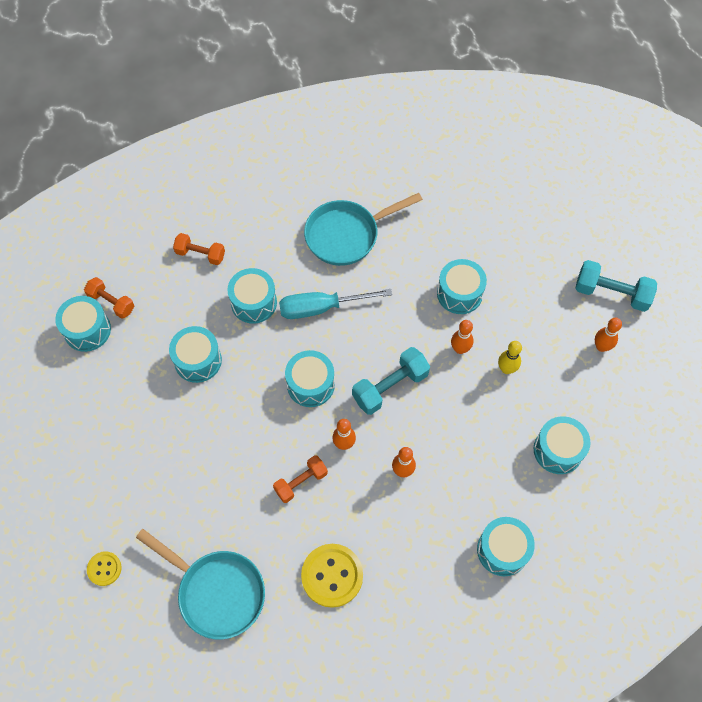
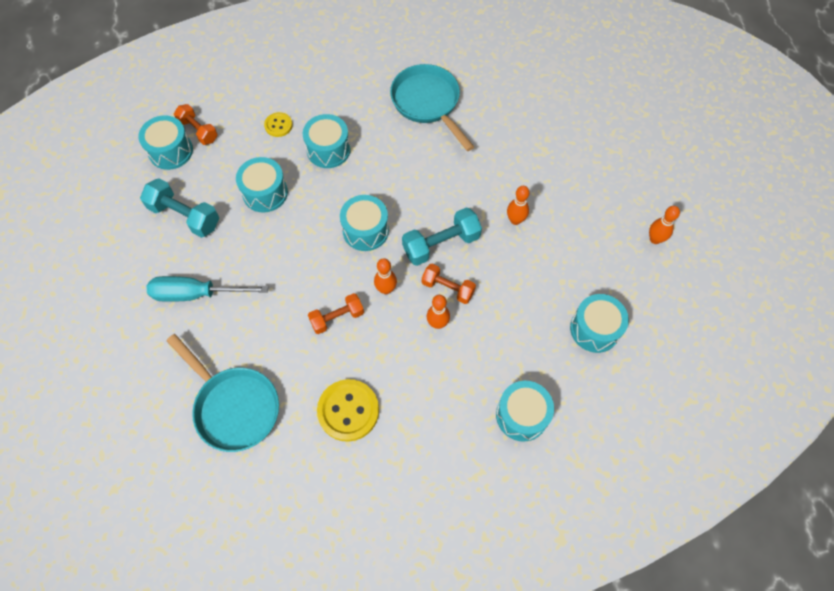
camera: 10 degrees right, 0 degrees up
yellow button [87,551,121,586] -> yellow button moved to [264,112,293,137]
orange dumbbell [173,233,225,265] -> orange dumbbell moved to [422,264,476,304]
turquoise screwdriver [279,289,392,319] -> turquoise screwdriver moved to [147,276,268,302]
turquoise pan [304,193,423,266] -> turquoise pan turned 75 degrees clockwise [390,64,474,151]
turquoise drum [437,259,487,314] -> none
yellow bowling pin [498,341,522,374] -> none
turquoise dumbbell [575,260,657,312] -> turquoise dumbbell moved to [140,178,219,238]

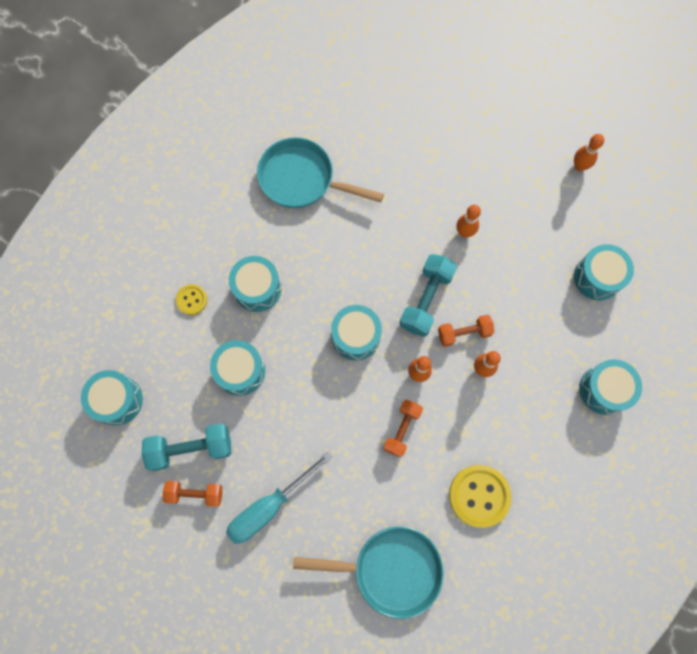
camera: 40 degrees left, 10 degrees up
orange dumbbell [174,104,218,145] -> orange dumbbell moved to [163,481,222,507]

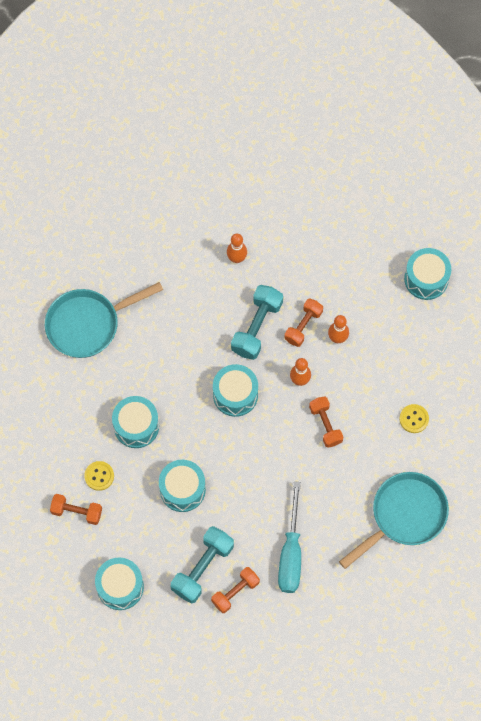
camera: 45 degrees left, 5 degrees down
turquoise dumbbell [400,254,457,337] -> turquoise dumbbell turned 45 degrees clockwise [231,285,283,360]
yellow button [449,465,512,528] -> yellow button [399,404,429,433], size x0.55
orange bowling pin [574,134,604,171] -> none
turquoise drum [574,244,634,301] -> none
none -> orange dumbbell [50,494,102,525]

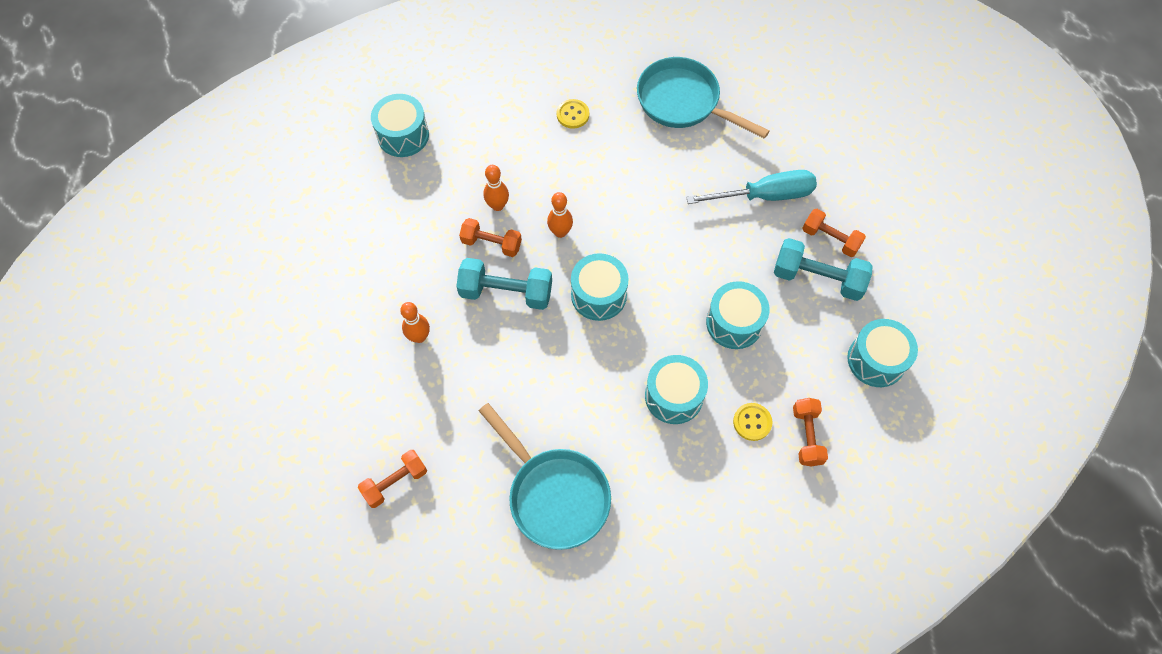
camera: 105 degrees left, 5 degrees down
orange dumbbell [309,396,343,448] -> orange dumbbell moved to [358,450,427,508]

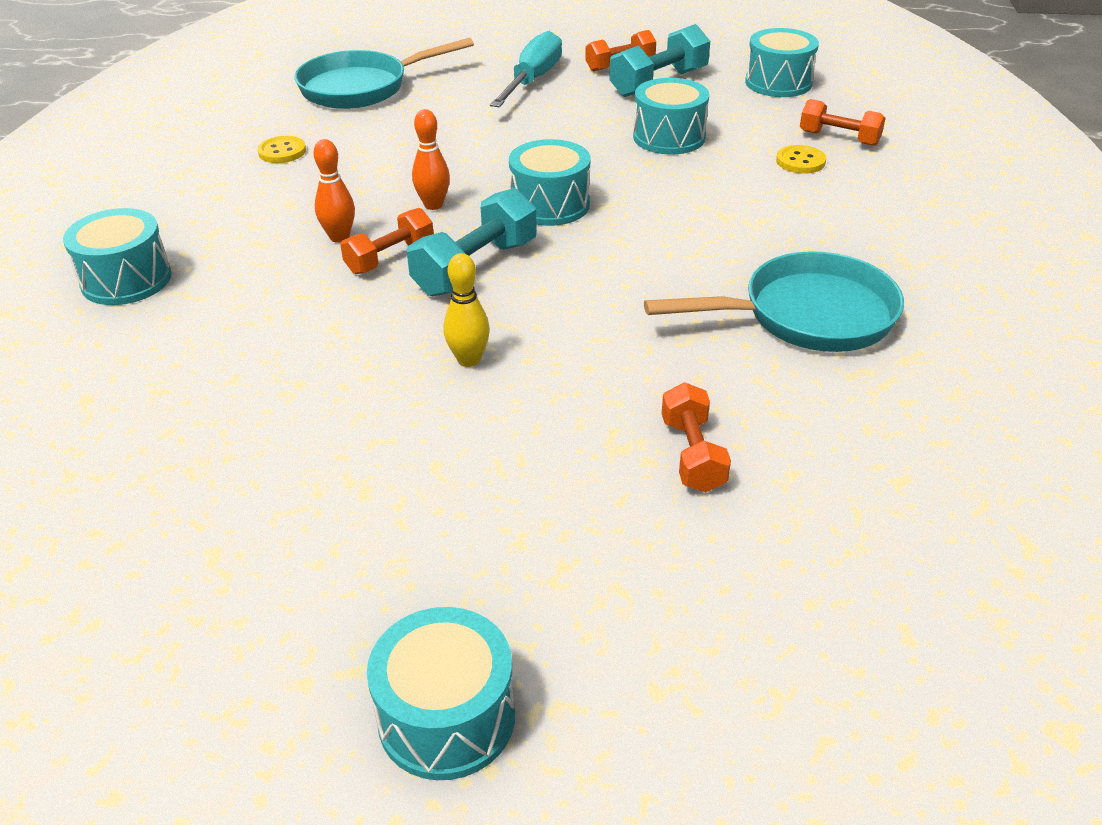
camera: 60 degrees left, 25 degrees down
orange bowling pin [400,302,430,343] -> yellow bowling pin [443,253,490,367]
turquoise drum [645,355,708,424] -> turquoise drum moved to [367,607,515,780]

